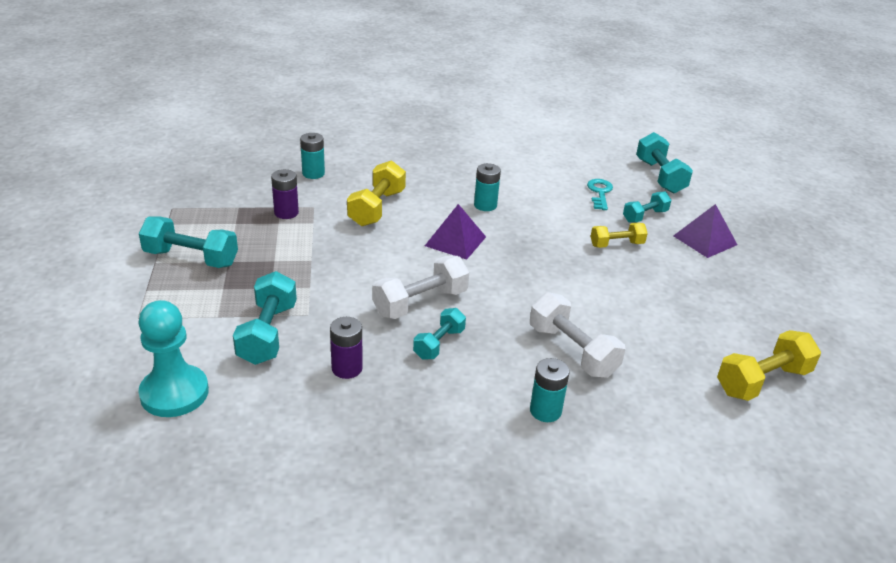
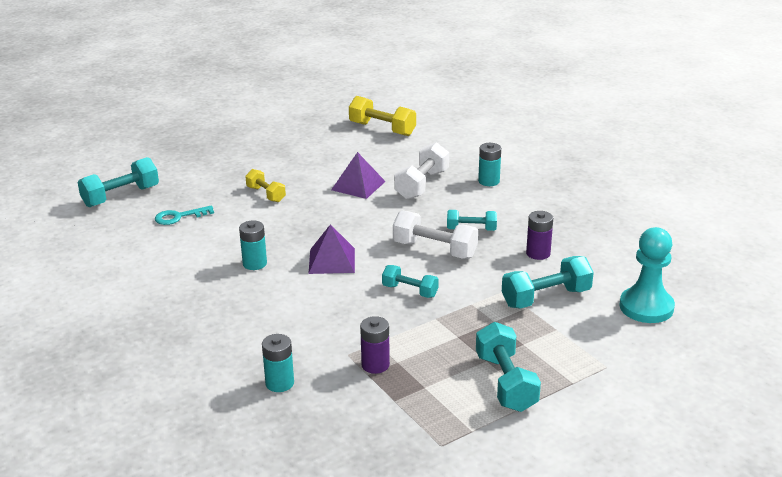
camera: 115 degrees left, 5 degrees down
yellow dumbbell [347,160,406,226] -> none
turquoise dumbbell [623,192,671,223] -> turquoise dumbbell moved to [382,265,439,298]
purple pyramid [673,204,737,258] -> purple pyramid moved to [331,152,386,199]

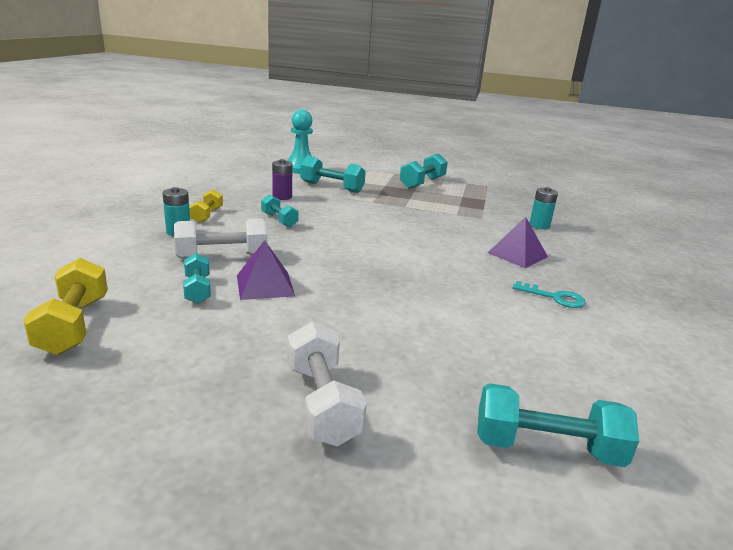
camera: 135 degrees left, 5 degrees down
turquoise key [155,206,214,225] -> turquoise key moved to [513,281,586,308]
turquoise battery [239,220,267,270] -> none
yellow dumbbell [245,169,286,202] -> yellow dumbbell moved to [189,189,223,223]
purple pyramid [309,224,355,274] -> purple pyramid moved to [488,217,548,268]
purple battery [360,316,390,374] -> none
turquoise dumbbell [382,265,439,298] -> turquoise dumbbell moved to [183,253,211,303]
white dumbbell [393,211,478,259] -> white dumbbell moved to [287,322,367,446]

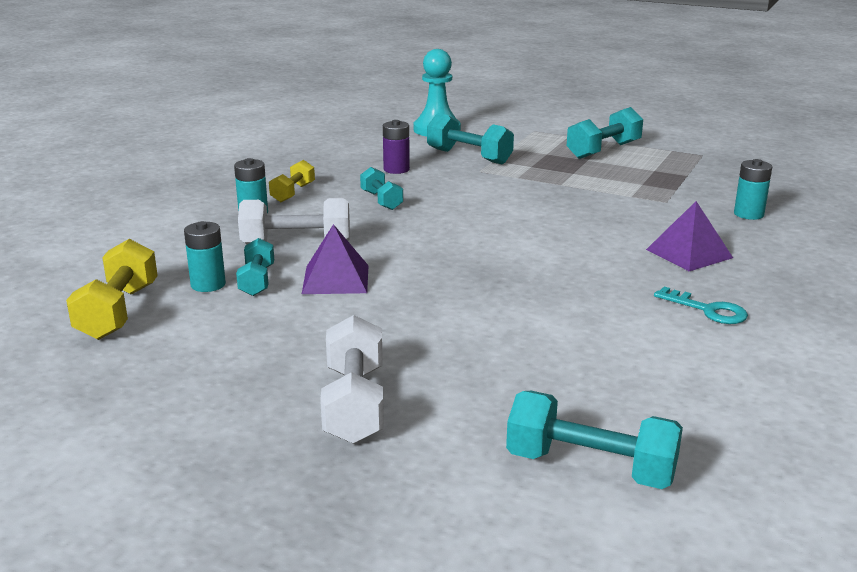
camera: 15 degrees right, 0 degrees up
none -> turquoise battery [184,221,226,292]

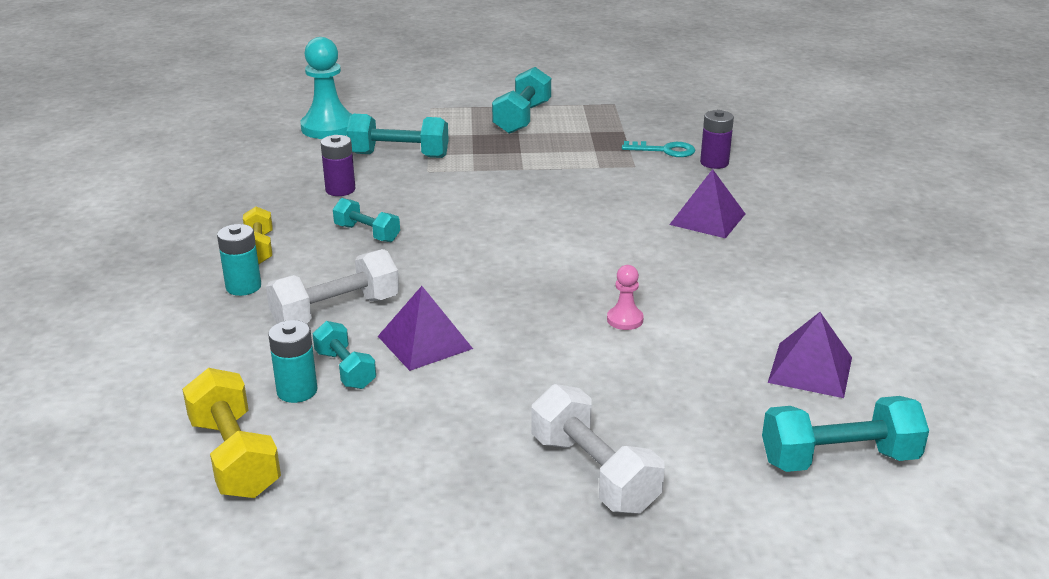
camera: 30 degrees left, 5 degrees up
turquoise key [654,286,748,324] -> turquoise key moved to [622,141,695,157]
turquoise battery [734,159,772,220] -> purple battery [700,110,734,169]
none -> pink pawn [607,265,644,330]
none -> purple pyramid [768,312,852,398]

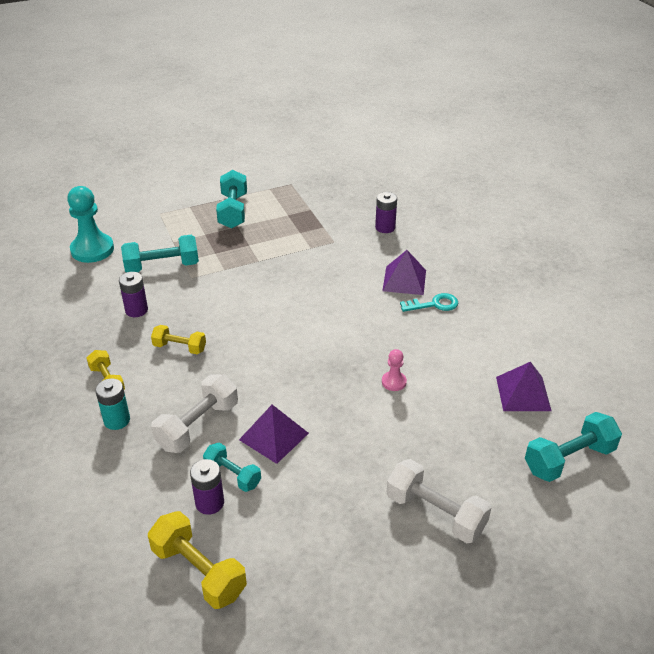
camera: 20 degrees left, 10 degrees up
turquoise battery [268,320,317,403] -> purple battery [190,459,224,515]
turquoise dumbbell [333,198,400,242] -> yellow dumbbell [151,325,206,354]
turquoise key [622,141,695,157] -> turquoise key moved to [400,293,458,312]

